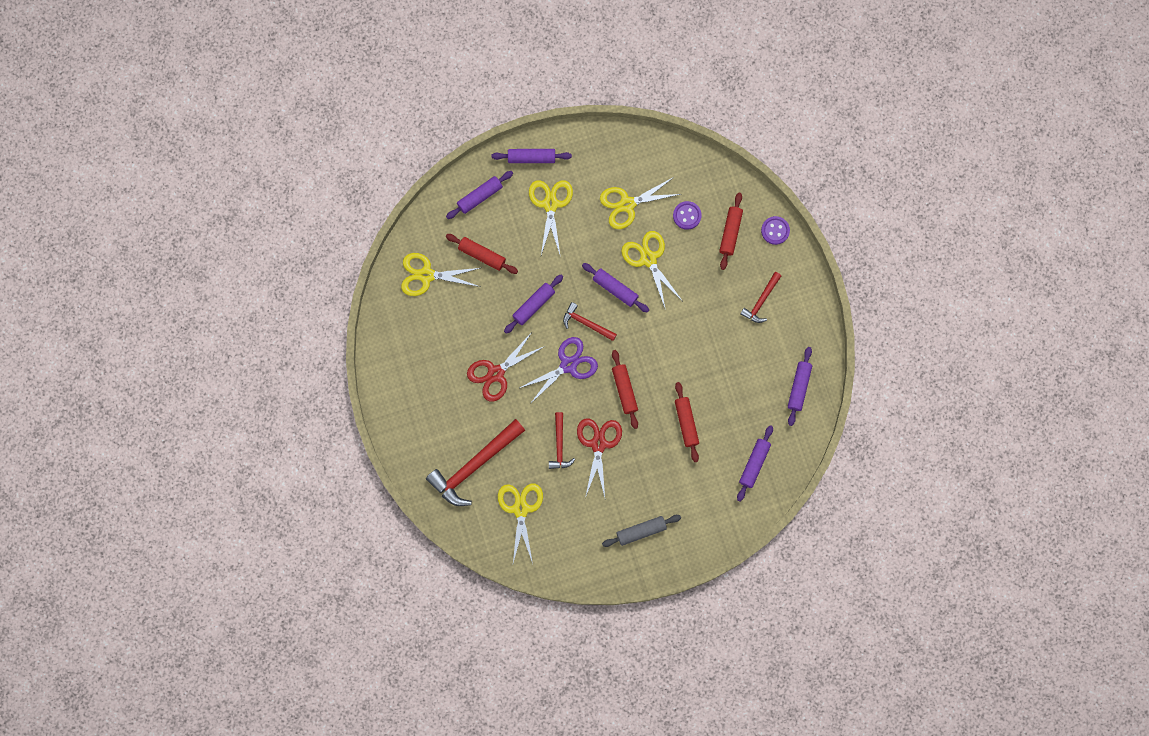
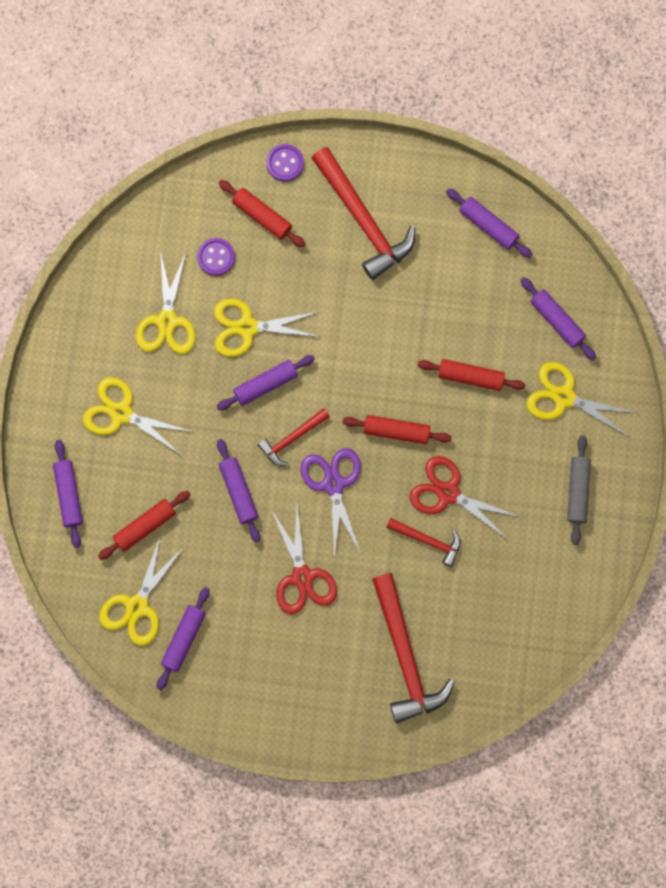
camera: 65 degrees left, 0 degrees up
purple rolling pin [491,149,572,163] -> purple rolling pin moved to [157,587,210,691]
yellow scissors [498,484,543,564] -> yellow scissors moved to [527,362,637,436]
red hammer [740,272,781,323] -> red hammer [312,147,415,280], size x1.89

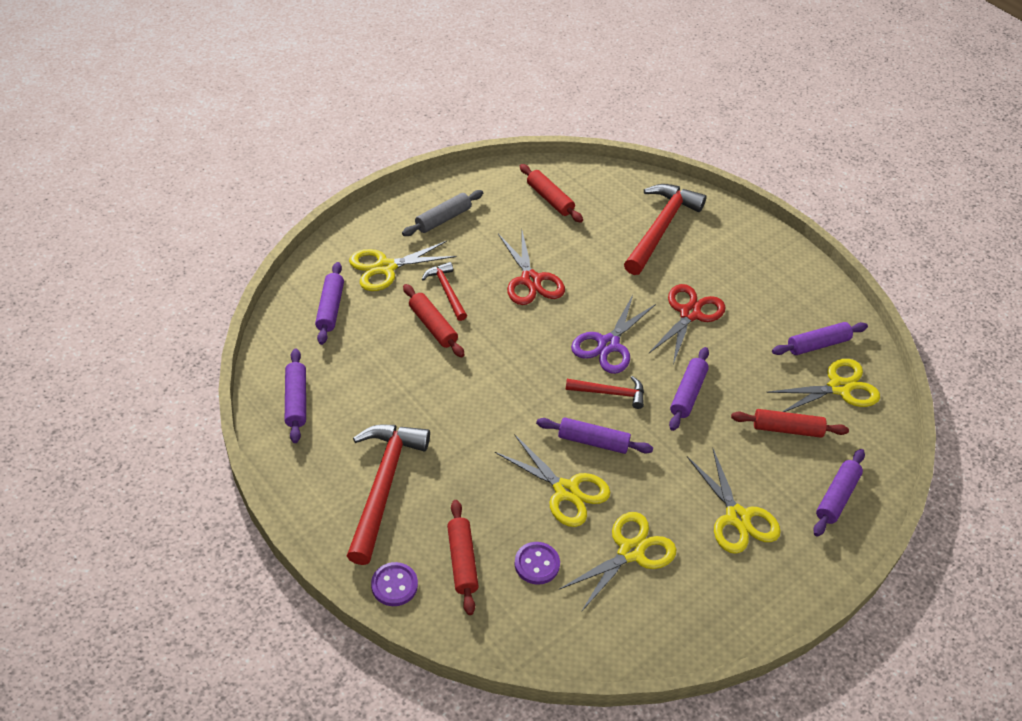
camera: 140 degrees left, 30 degrees down
red rolling pin [342,415,452,444] -> red rolling pin moved to [520,164,583,223]
red hammer [386,518,460,567] -> red hammer moved to [422,262,467,321]
yellow scissors [527,362,637,436] -> yellow scissors turned 90 degrees clockwise [349,241,457,291]

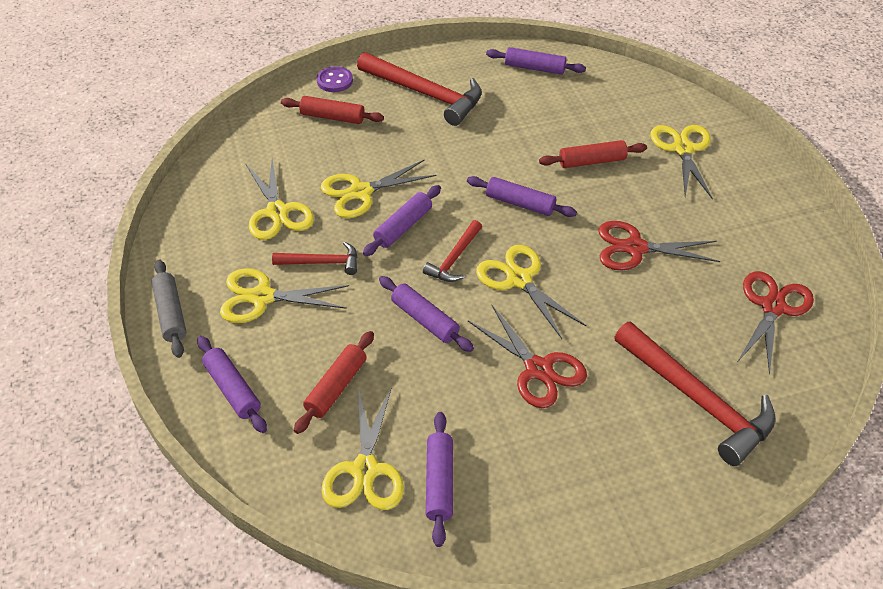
camera: 115 degrees right, 0 degrees up
purple rolling pin [315,262,344,345] -> purple rolling pin moved to [467,176,577,217]
grey rolling pin [402,190,483,236] -> grey rolling pin moved to [151,259,186,358]
red hammer [422,262,467,321] -> red hammer moved to [272,242,357,275]
purple button [514,542,560,585] -> none
red rolling pin [520,164,583,223] -> red scissors [738,271,814,375]
purple scissors [571,295,656,374] -> yellow scissors [476,245,586,339]

